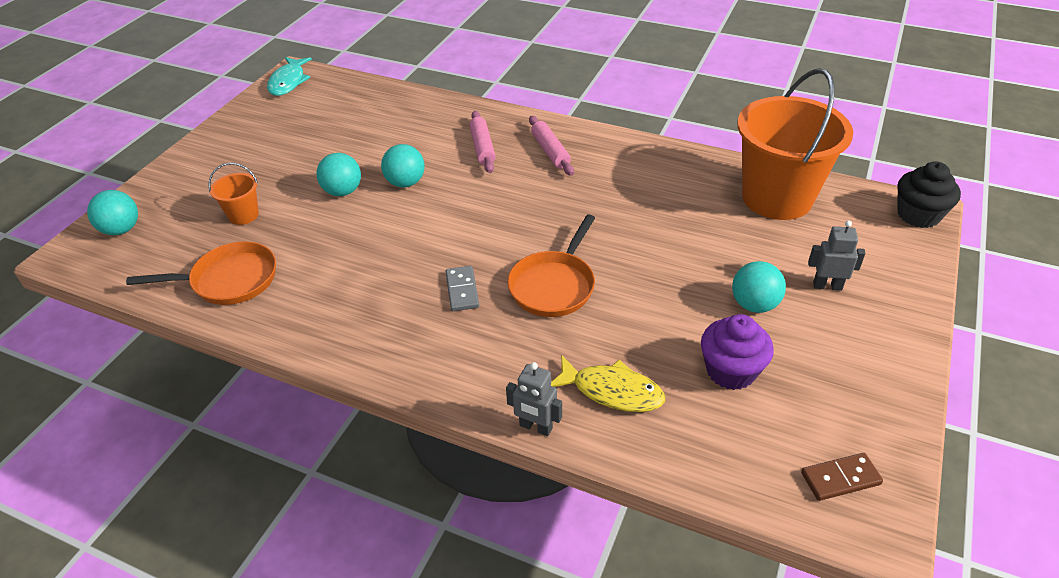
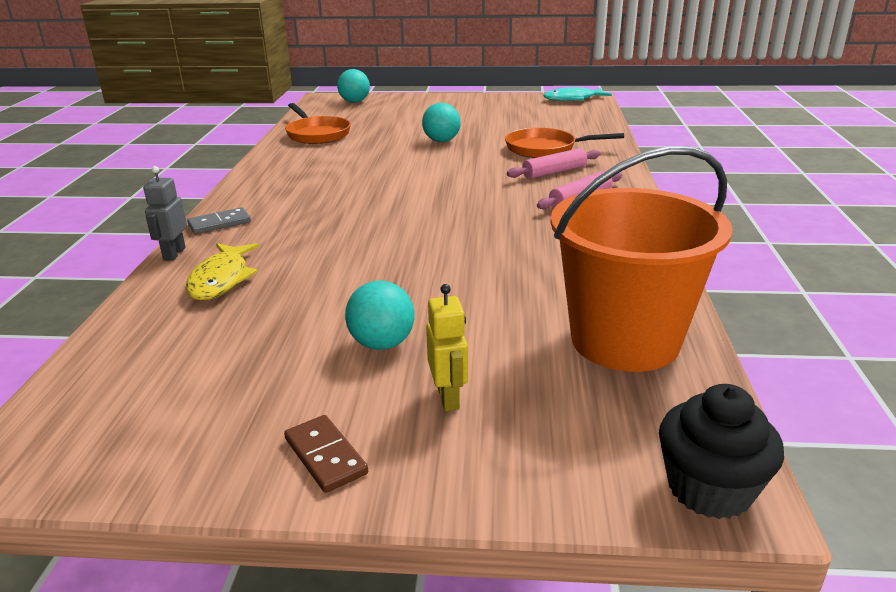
camera: 70 degrees right, 15 degrees down
orange bucket [208,163,259,225] -> none
turquoise ball [381,144,425,187] -> none
grey domino [445,266,479,311] -> grey domino moved to [187,207,251,234]
orange pan [508,215,595,317] -> orange pan moved to [505,128,624,158]
purple cupcake [701,314,774,390] -> none
brown domino [801,453,883,501] -> brown domino moved to [284,415,368,493]
grey robot [808,220,866,291] -> yellow robot [426,284,468,411]

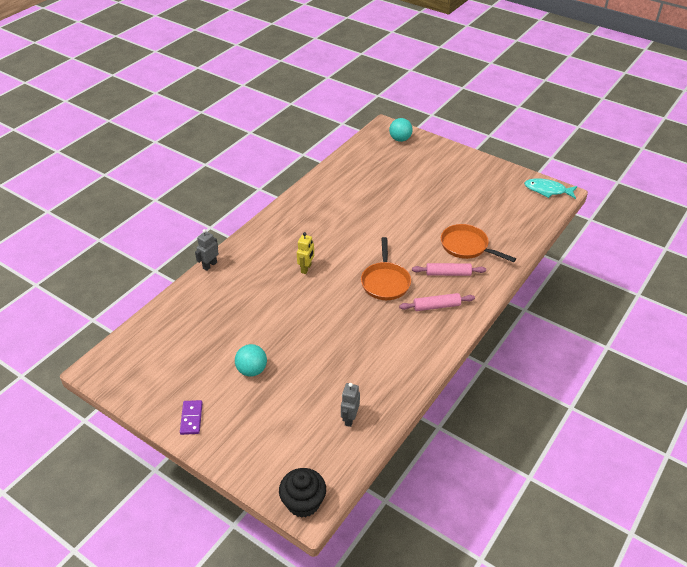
camera: 30 degrees right, 15 degrees up
yellow fish [185,243,259,301] -> none
grey domino [187,207,251,234] -> none
brown domino [284,415,368,493] -> purple domino [180,400,203,435]
orange pan [285,103,351,144] -> orange pan moved to [361,237,411,300]
turquoise ball [422,103,461,142] -> none
yellow robot [426,284,468,411] -> yellow robot moved to [297,232,314,274]
orange bucket [551,146,733,372] -> grey robot [341,383,360,427]

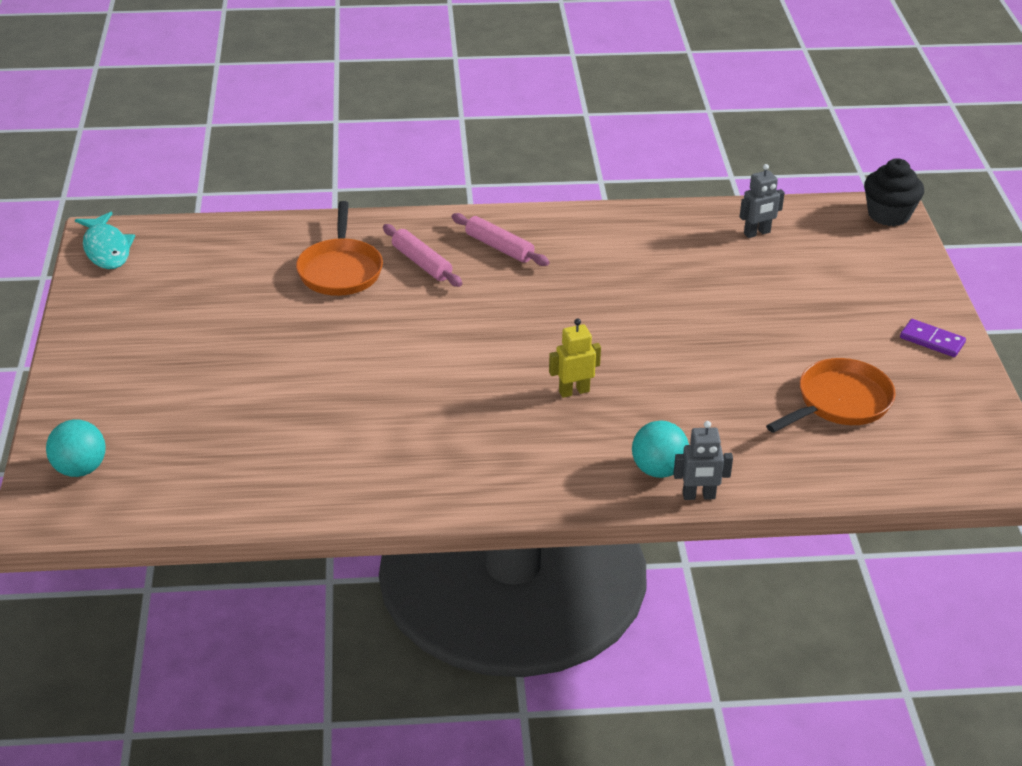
camera: 130 degrees left, 5 degrees down
purple domino [180,400,203,435] -> purple domino turned 75 degrees clockwise [900,319,966,357]
turquoise ball [235,344,267,377] -> turquoise ball moved to [632,421,689,478]
orange pan [361,237,411,300] -> orange pan moved to [766,358,896,433]

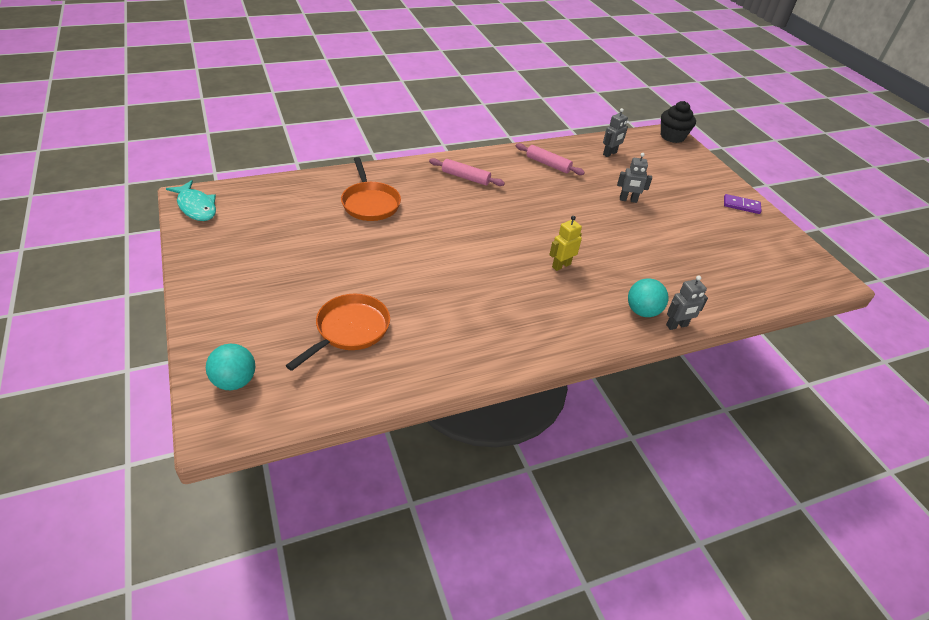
camera: 20 degrees left, 5 degrees up
pink rolling pin [383,224,462,287] -> pink rolling pin moved to [516,143,585,175]
orange pan [766,358,896,433] -> orange pan moved to [286,294,390,371]
none -> grey robot [617,153,652,203]

